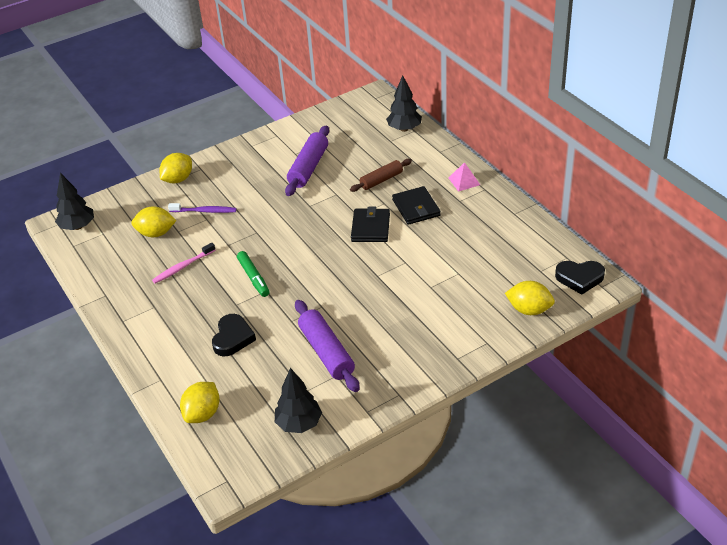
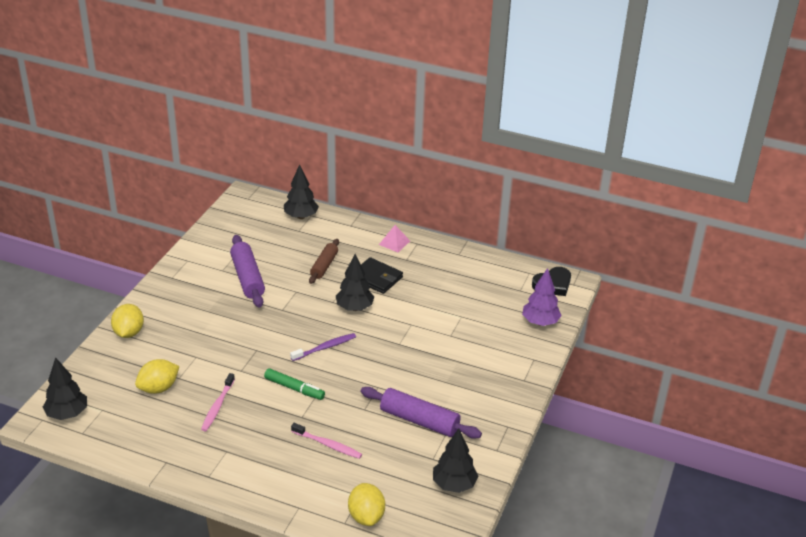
camera: 40 degrees left, 5 degrees down
purple toothbrush [168,203,236,213] -> purple toothbrush moved to [290,333,356,361]
black heart [212,314,256,356] -> pink toothbrush [291,423,362,459]
black wallet [351,207,390,242] -> black tree [336,254,374,311]
yellow lemon [505,281,555,315] -> purple tree [522,268,562,326]

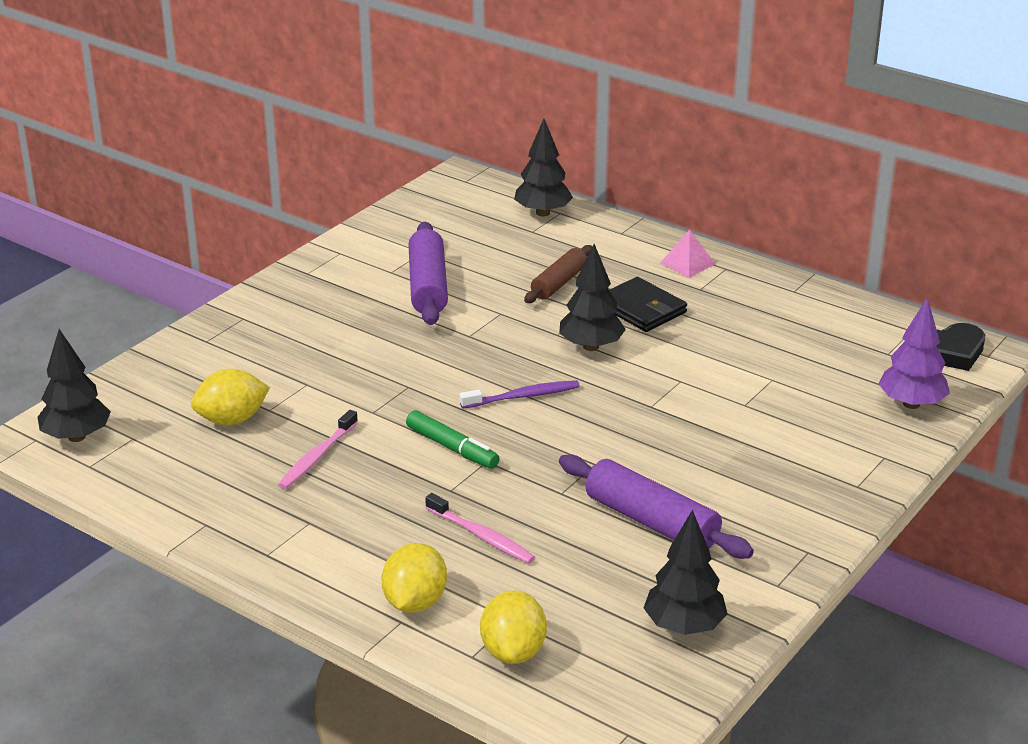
camera: 15 degrees right, 5 degrees down
yellow lemon [111,304,144,338] -> yellow lemon moved to [382,543,447,613]

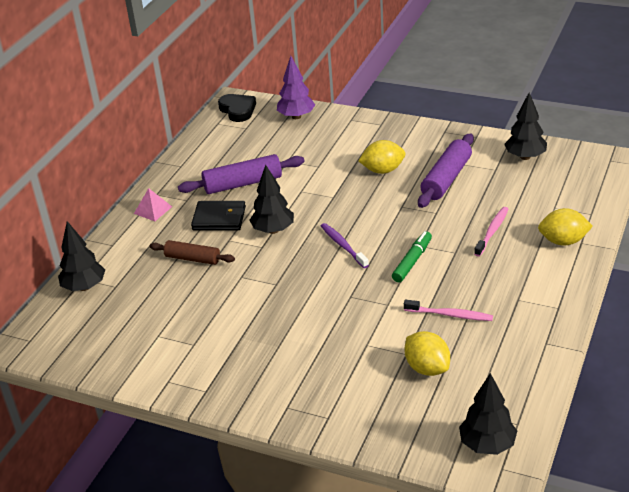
camera: 100 degrees left, 5 degrees up
purple rolling pin [408,222,448,325] -> purple rolling pin moved to [178,154,305,194]
yellow lemon [480,590,547,664] -> yellow lemon moved to [358,140,405,174]
black wallet [609,277,687,332] -> black wallet turned 60 degrees clockwise [191,201,246,230]

